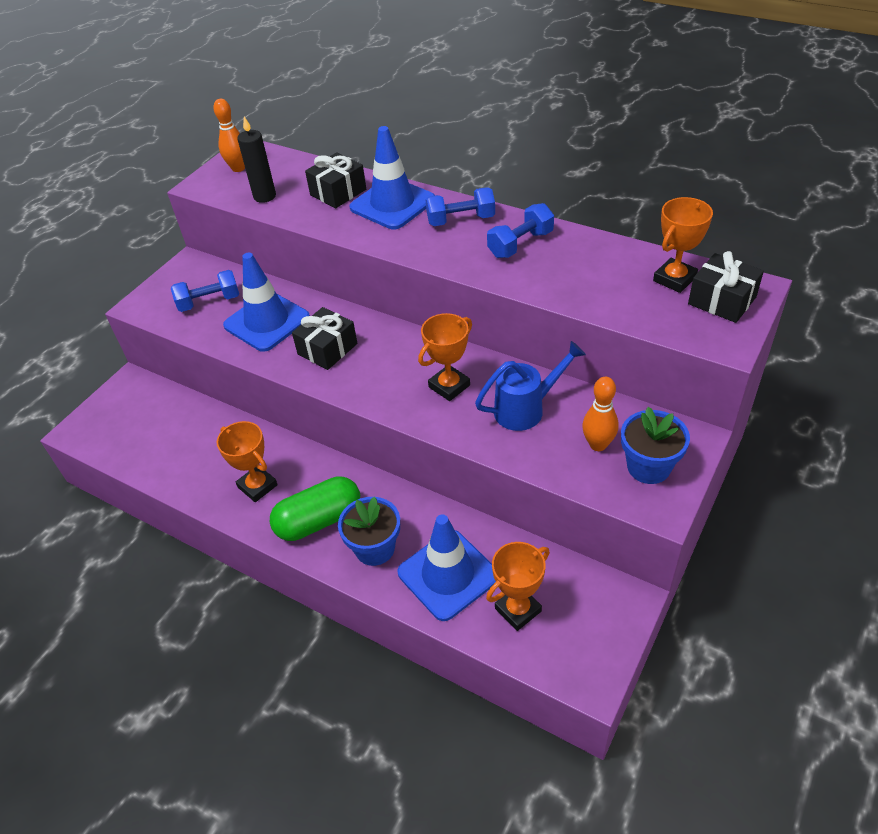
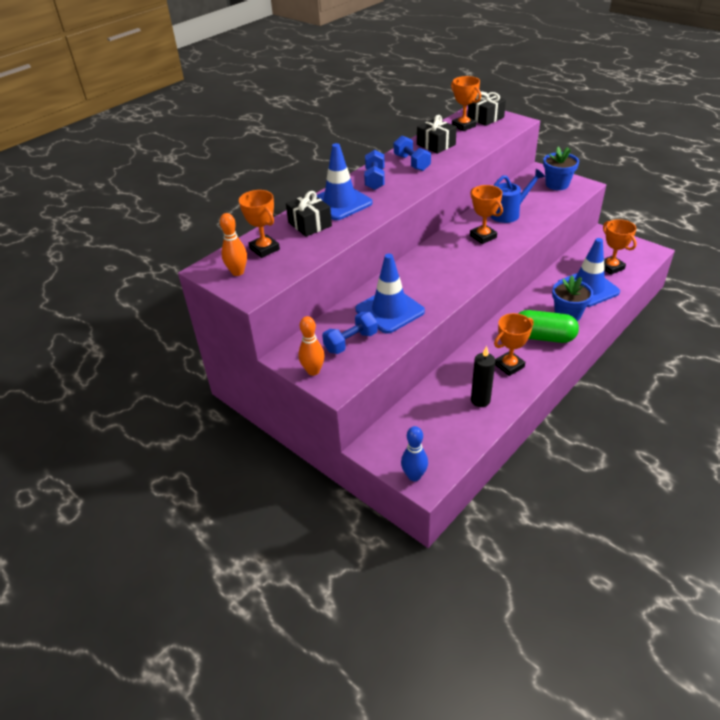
camera: 80 degrees left, 5 degrees down
blue dumbbell [171,270,239,312] -> blue dumbbell turned 60 degrees clockwise [322,312,378,354]
black candle [237,116,276,203] -> black candle moved to [471,346,496,407]
green capsule [270,476,360,541] -> green capsule turned 60 degrees counterclockwise [518,310,579,343]
black gift [292,307,357,370] -> black gift moved to [417,115,457,154]
blue watering can [475,341,586,431] -> blue watering can turned 75 degrees clockwise [490,169,545,223]
orange bowling pin [582,377,618,451] -> orange bowling pin moved to [298,316,325,376]
none -> orange trophy [239,190,280,258]
none -> blue bowling pin [401,426,428,481]

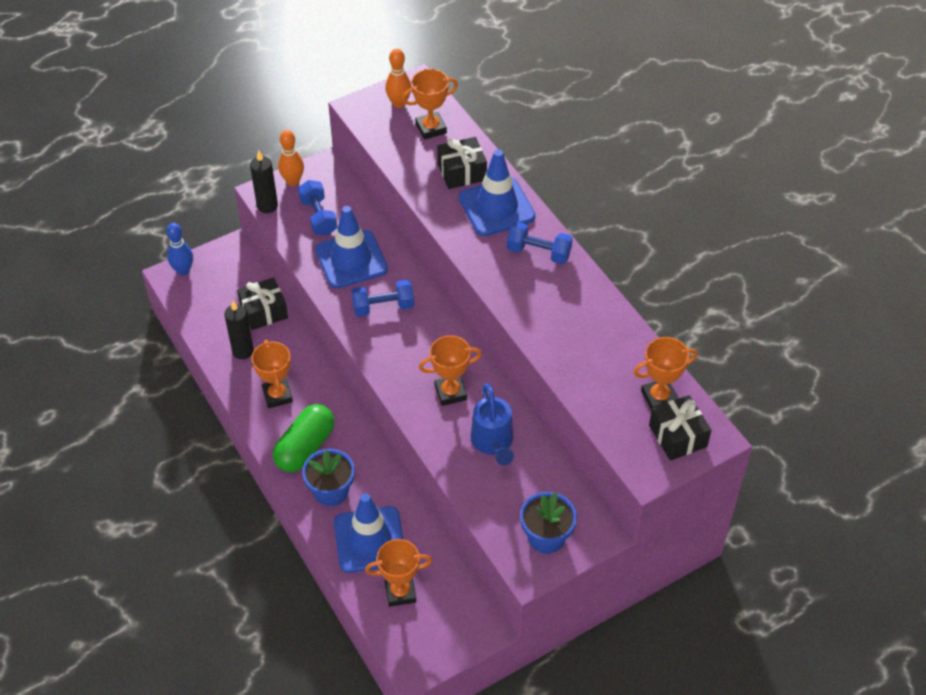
camera: 105 degrees right, 10 degrees up
blue dumbbell [394,135,431,171] -> blue dumbbell moved to [351,280,414,317]
black gift [417,115,457,154] -> black gift moved to [237,277,288,330]
none -> black candle [250,150,278,213]

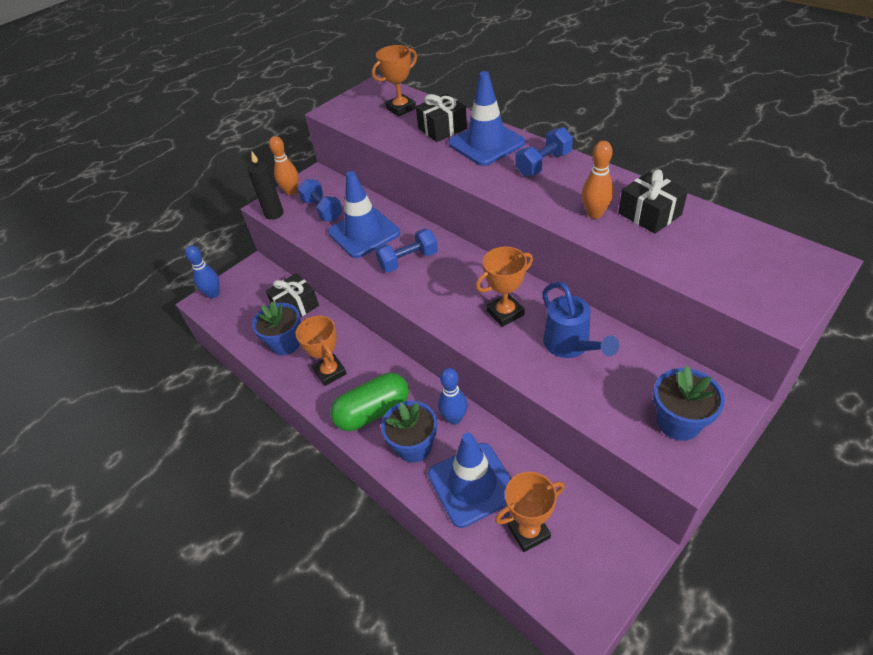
camera: 10 degrees left, 5 degrees down
black candle [224,301,254,359] -> blue flower pot [252,302,301,355]
green capsule [273,404,335,472] -> green capsule turned 45 degrees clockwise [330,373,409,431]
orange bowling pin [385,49,411,108] -> orange bowling pin moved to [582,141,614,219]
blue dumbbell [507,222,573,264] -> blue dumbbell turned 45 degrees counterclockwise [515,127,573,177]
orange trophy [633,337,698,411] -> none
black gift [649,395,711,461] -> black gift moved to [618,169,688,234]
none -> blue bowling pin [438,368,467,425]

